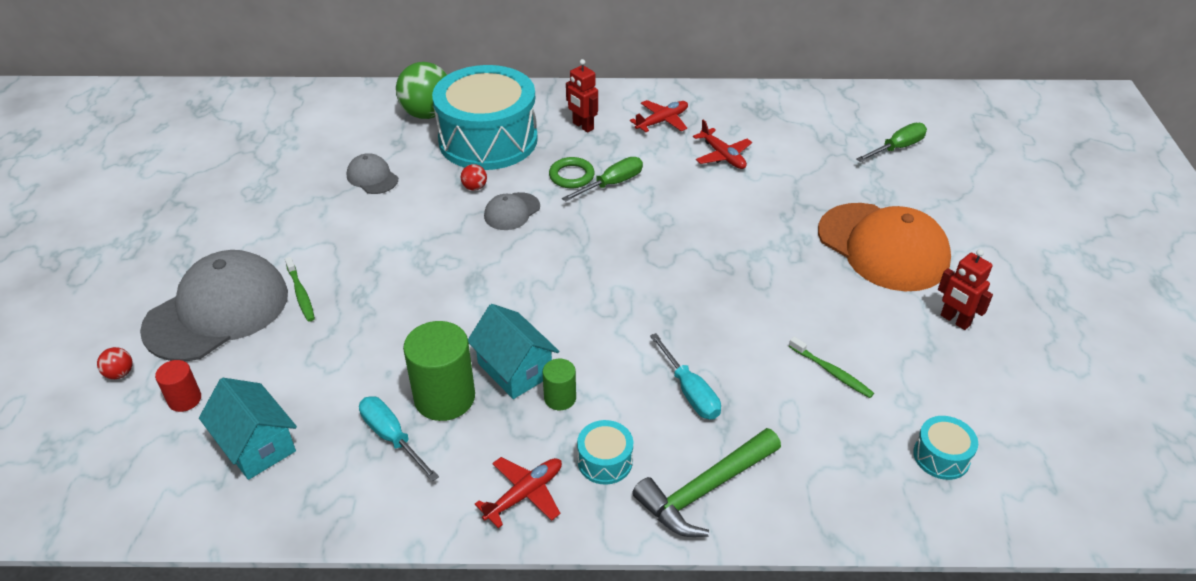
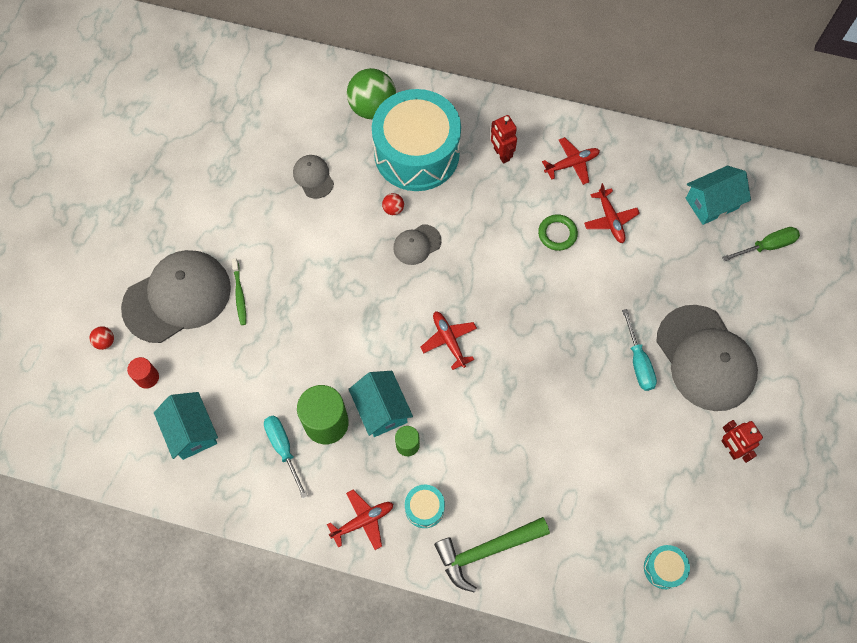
camera: 15 degrees right, 25 degrees up
green ring [549,157,595,188] -> green ring moved to [538,214,578,251]
green screwdriver [562,157,643,202] -> none
turquoise screwdriver [650,333,721,419] -> turquoise screwdriver moved to [622,309,657,391]
green toothbrush [789,337,874,398] -> none
orange cap [818,203,951,291] -> grey cap [656,305,758,411]
none -> red plane [420,311,477,370]
none -> turquoise house [686,166,751,225]

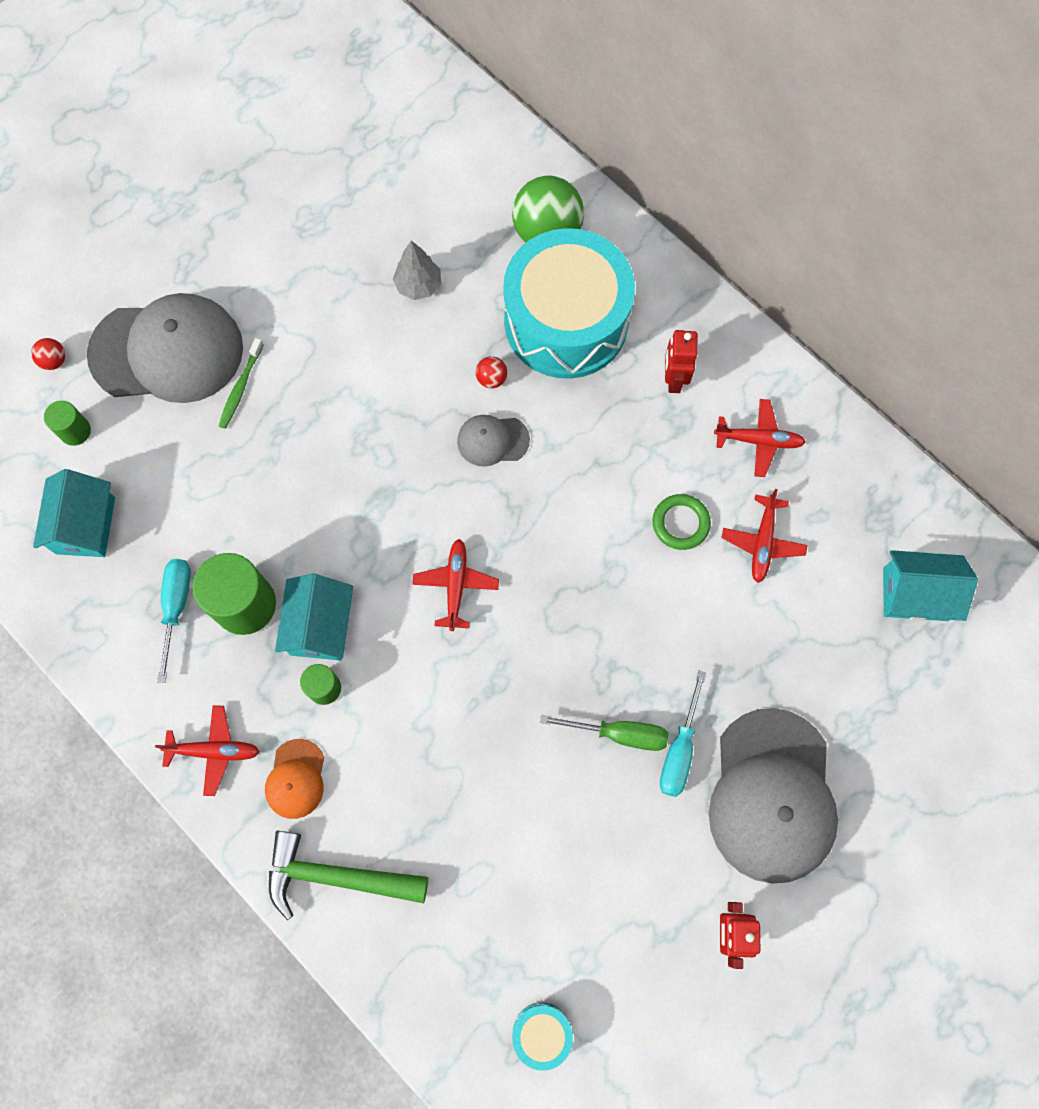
camera: 30 degrees right, 5 degrees up
red cylinder [127,357,159,389] -> green cylinder [44,401,91,446]
grey cap [293,155,334,199] -> grey tree [393,241,441,300]
turquoise drum [405,485,445,528] -> orange cap [265,739,324,819]
green screwdriver [722,227,800,261] -> green screwdriver moved to [540,715,668,751]

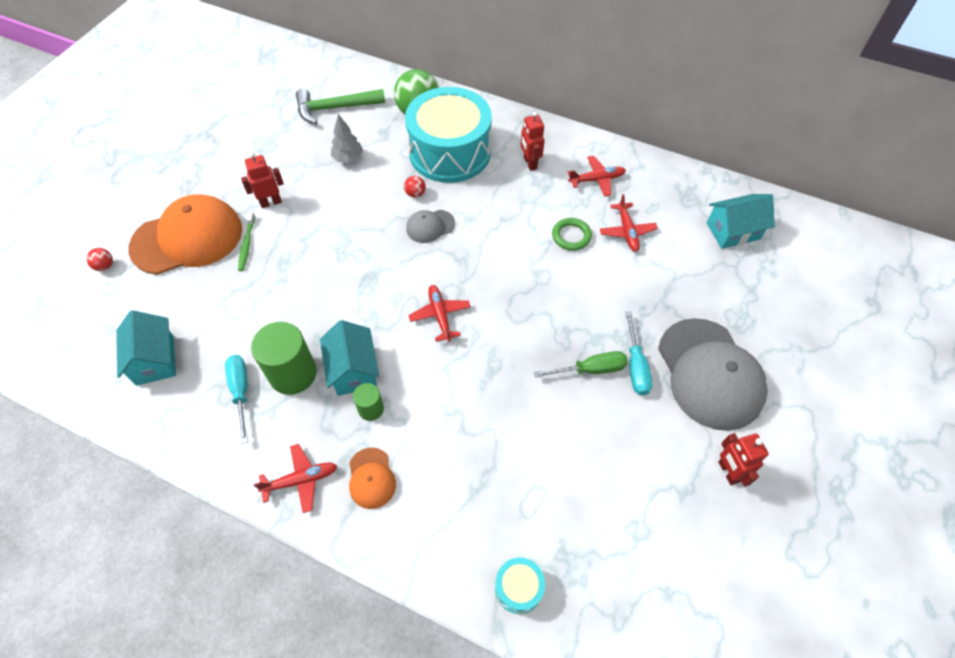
camera: 20 degrees left, 15 degrees down
green cylinder [44,401,91,446] -> none
grey cap [87,293,243,403] -> orange cap [128,194,242,275]
green hammer [269,831,428,920] -> green hammer moved to [296,89,385,125]
turquoise drum [512,1002,573,1071] -> turquoise drum moved to [495,557,545,614]
none -> red robot [241,152,284,208]

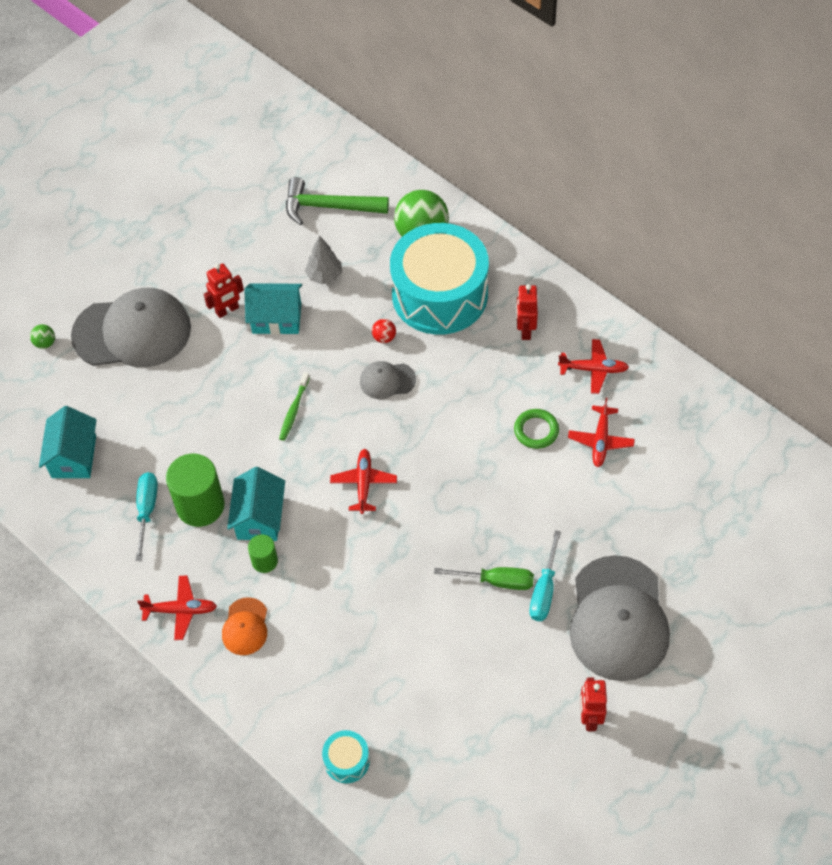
camera: 20 degrees right, 0 degrees up
red ball [86,248,113,271] -> green ball [30,324,55,349]
orange cap [128,194,242,275] -> grey cap [71,288,191,367]
green toothbrush [238,212,255,271] -> green toothbrush moved to [279,372,310,441]
red robot [241,152,284,208] -> red robot turned 150 degrees clockwise [204,264,244,318]
turquoise house [707,194,775,249] -> turquoise house moved to [245,283,302,335]

